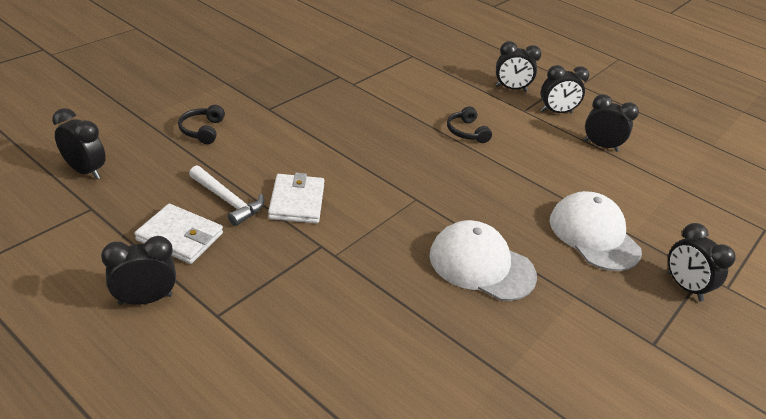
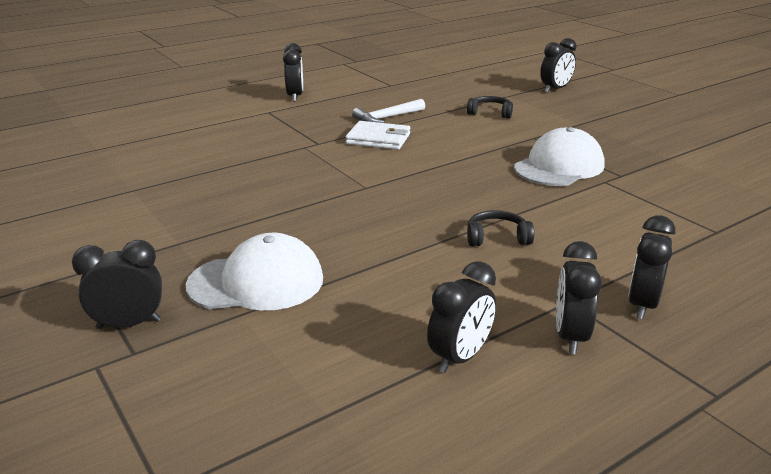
camera: 110 degrees right, 10 degrees down
black clock [52,108,106,180] -> black clock moved to [540,38,577,93]
white wallet [134,204,223,264] -> none
white cap [429,220,537,301] -> white cap moved to [514,127,605,186]

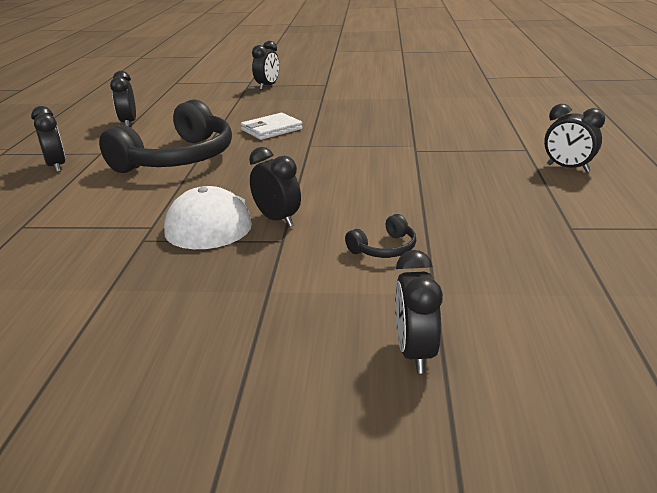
camera: 130 degrees right, 0 degrees up
white cap [186,233,323,310] -> none
white wallet [346,121,410,150] -> white wallet moved to [241,113,303,140]
white hammer [352,99,425,123] -> none
black headphones [467,210,534,246] -> black headphones [99,100,232,173], size x2.47
black clock [556,241,602,354] -> black clock moved to [249,147,301,227]

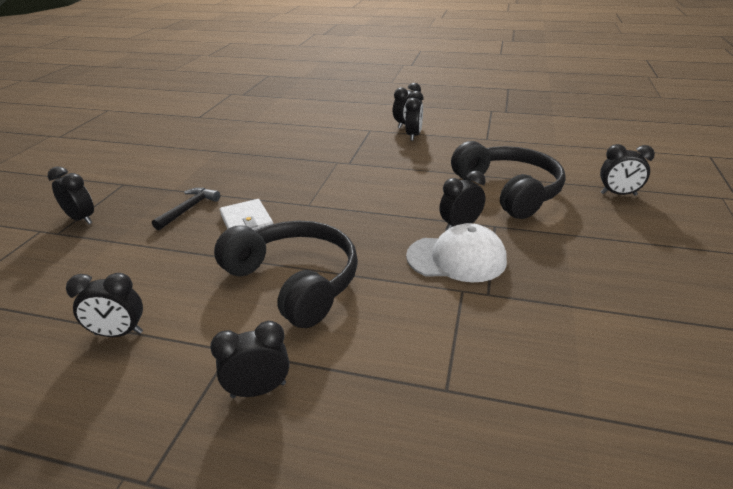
camera: 80 degrees left, 5 degrees up
black headphones [345,214,416,258] -> black headphones [451,141,566,219], size x2.47
none -> black hammer [152,188,220,230]
none -> black clock [405,91,424,141]

